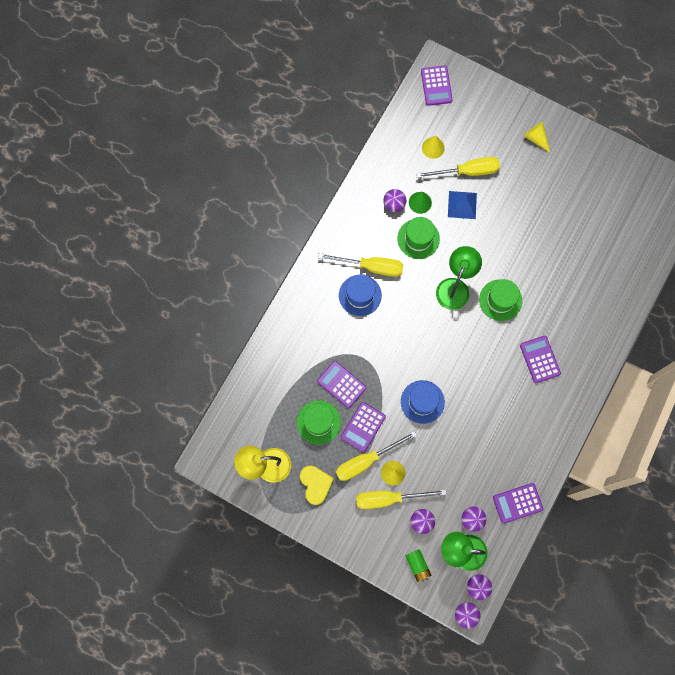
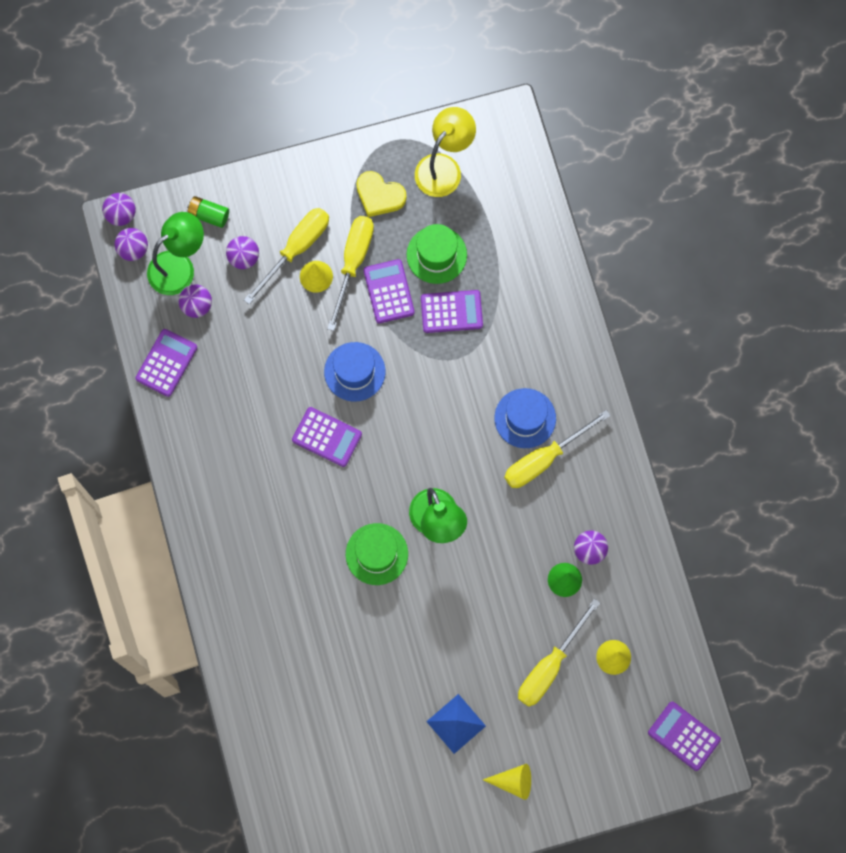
camera: 135 degrees right, 0 degrees up
green hat [397,217,440,259] -> none
blue pyramid [448,191,477,219] -> blue pyramid moved to [426,694,486,754]
purple calculator [520,336,561,383] -> purple calculator moved to [292,407,362,467]

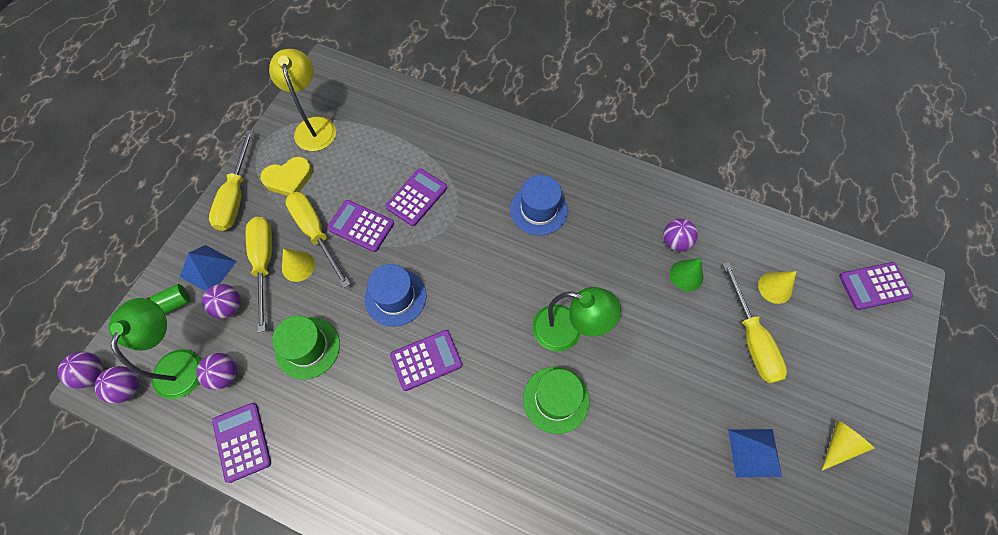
camera: 50 degrees left, 10 degrees down
green hat [407,224,467,284] -> green hat moved to [272,316,340,380]
yellow screwdriver [504,410,611,488] -> yellow screwdriver moved to [209,130,253,231]
none -> blue pyramid [180,245,237,291]

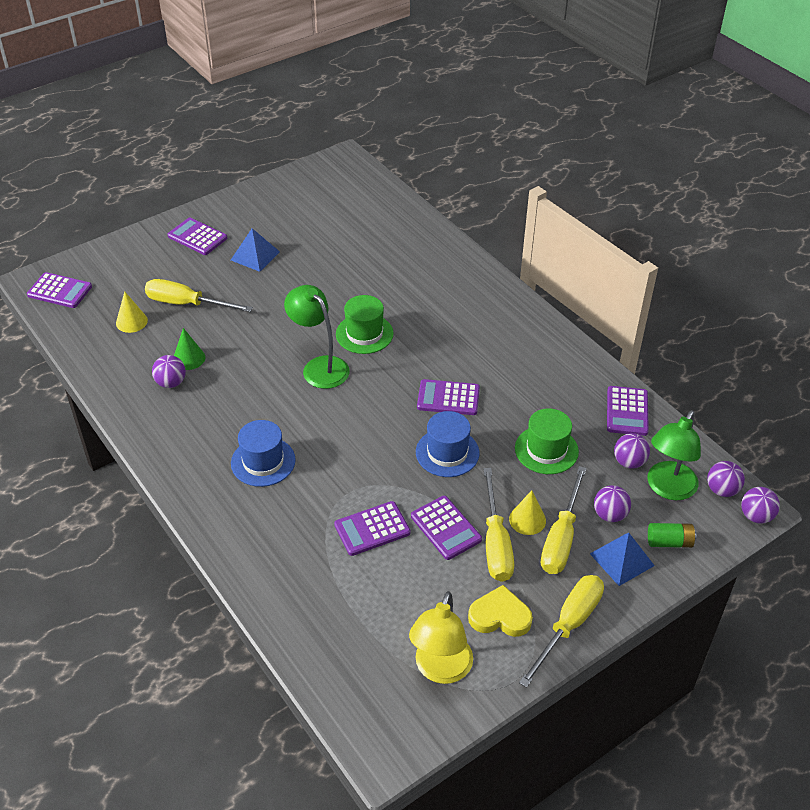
camera: 150 degrees left, 20 degrees down
yellow screwdriver [722,262,787,384] -> yellow screwdriver turned 90 degrees counterclockwise [145,279,253,312]
yellow cone [822,420,874,471] -> purple calculator [167,218,227,255]

